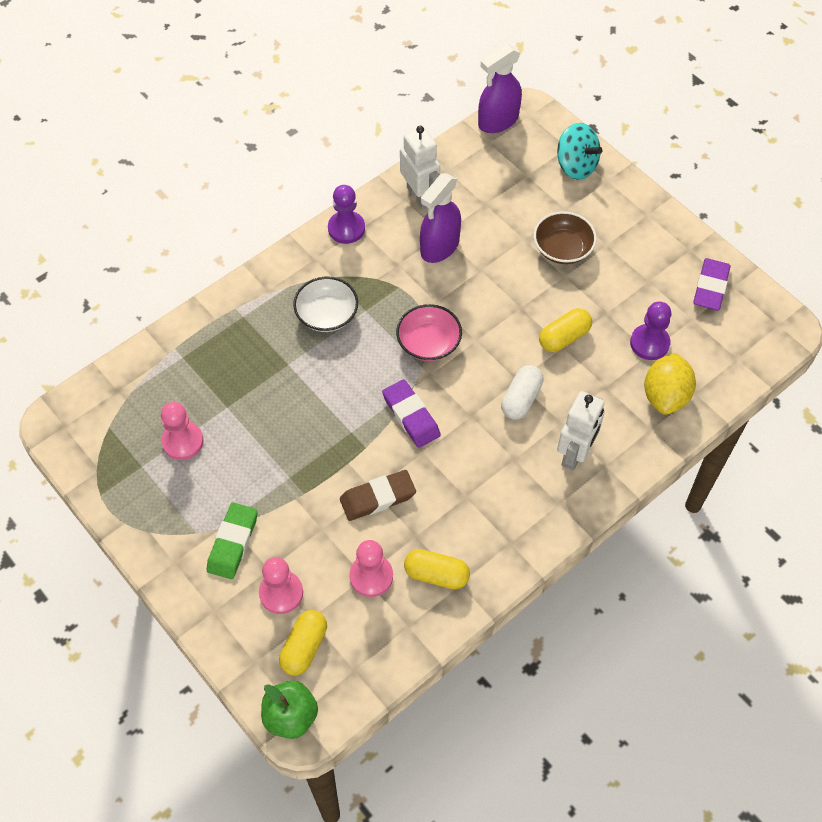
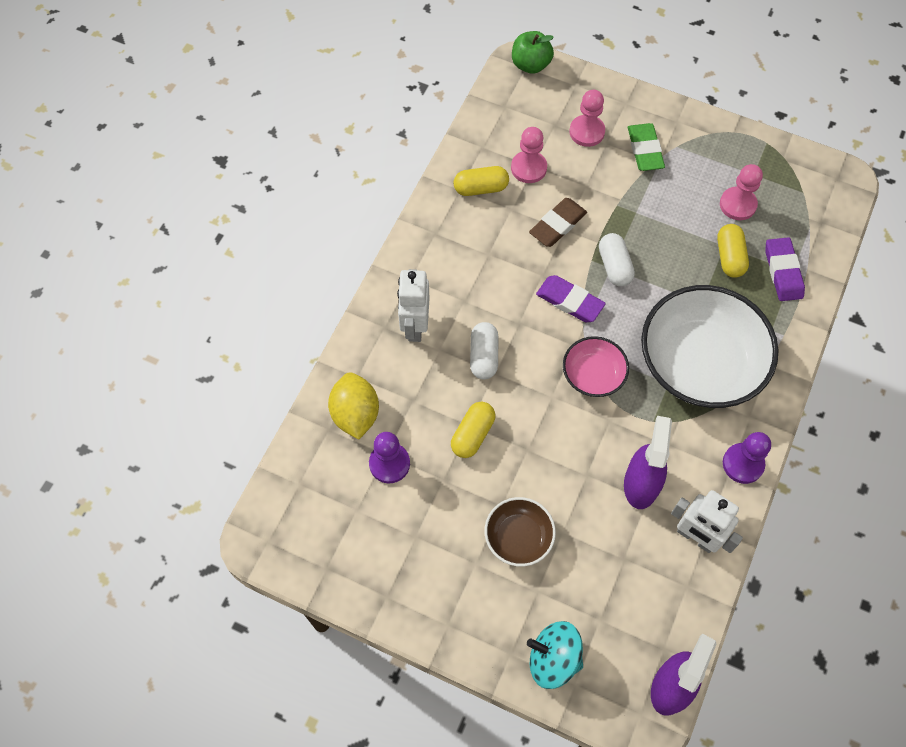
camera: 155 degrees right, 5 degrees up
yellow capsule [279,610,327,676] -> yellow capsule moved to [717,224,749,278]
white bowl [293,276,358,332] -> white bowl [641,285,778,408], size x2.02
purple eraser [693,258,731,311] -> purple eraser moved to [765,237,805,301]
none -> white capsule [599,233,635,287]

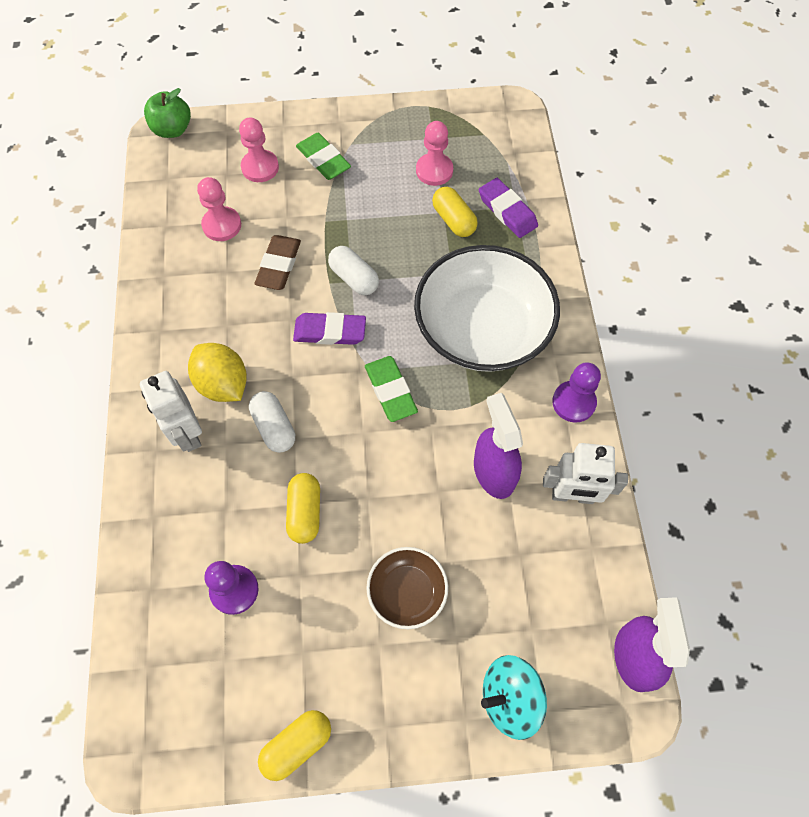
camera: 30 degrees left, 0 degrees up
yellow lemon [328,372,379,440] -> yellow lemon moved to [188,343,247,402]
yellow capsule [454,166,509,196] -> yellow capsule moved to [258,710,331,781]
pink bowl [563,336,629,397] -> green eraser [365,356,418,422]

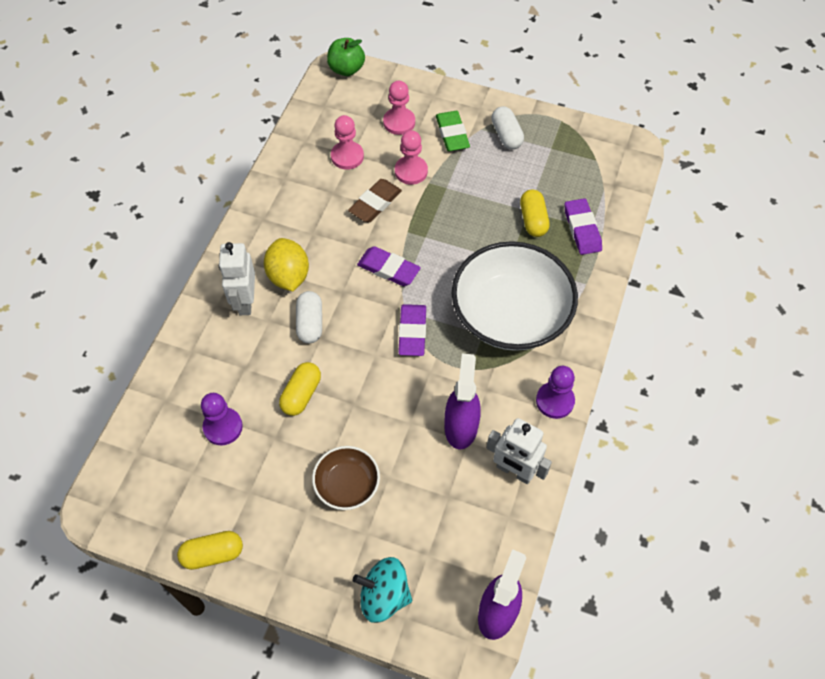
camera: 25 degrees right, 5 degrees down
white capsule [328,246,379,295] -> white capsule moved to [491,106,524,149]
green eraser [365,356,418,422] -> purple eraser [398,304,426,356]
pink pawn [416,121,453,186] -> pink pawn moved to [395,130,428,185]

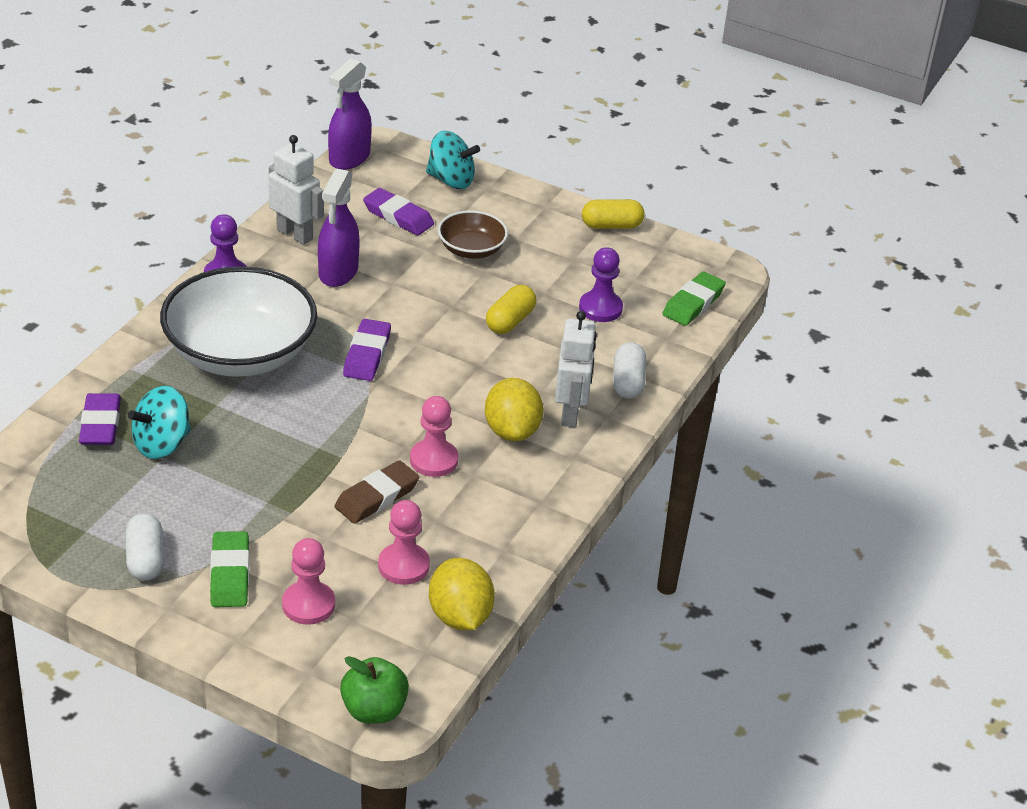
camera: 175 degrees left, 20 degrees down
white capsule [296,291,322,343] -> white capsule moved to [613,342,646,398]
purple eraser [357,246,421,286] -> purple eraser moved to [363,188,434,235]
pink pawn [395,130,428,185] -> pink pawn moved to [410,396,458,477]
yellow capsule [520,189,550,237] -> turquoise spinning top [128,386,191,459]
none -> yellow lemon [429,558,495,630]
none -> green eraser [662,271,726,326]

